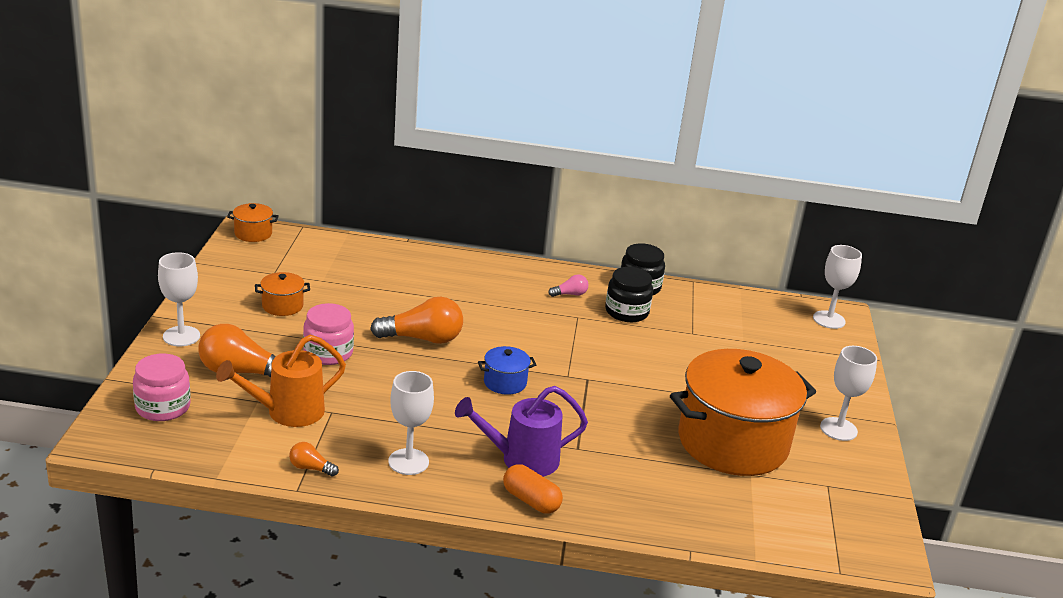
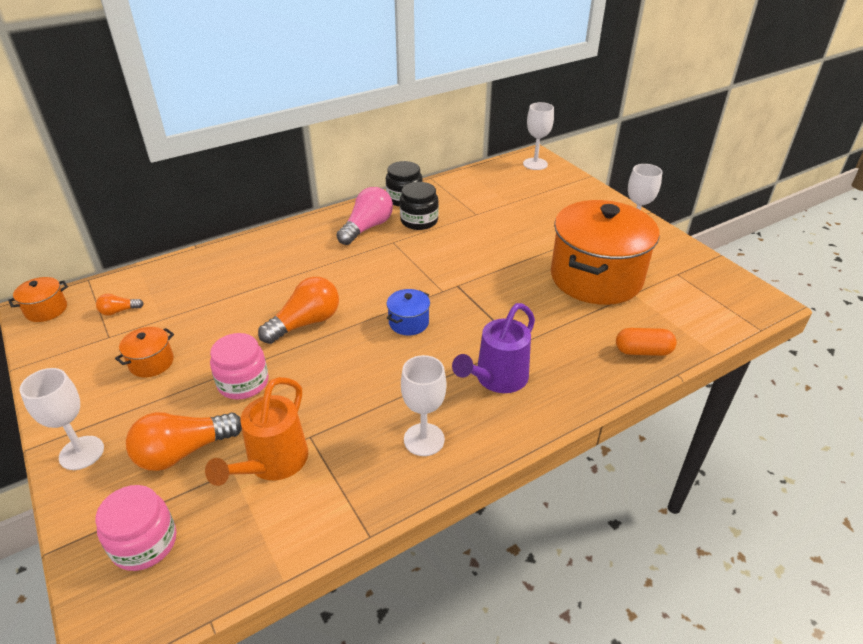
camera: 35 degrees left, 10 degrees up
orange light bulb [289,442,339,477] -> orange light bulb moved to [96,294,144,315]
orange capsule [503,464,563,514] -> orange capsule moved to [616,328,677,356]
pink light bulb [548,274,588,297] -> pink light bulb [336,187,393,245], size x2.05

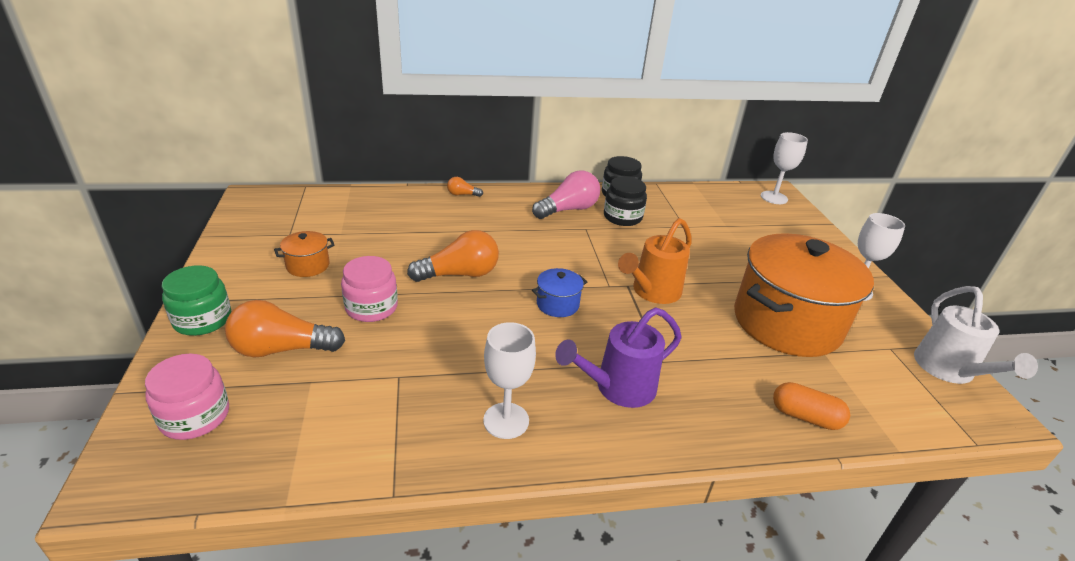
camera: 20 degrees right, 5 degrees down
orange pot [8,277,68,322] -> none
white goblet [19,368,104,470] -> green jar [162,265,232,336]
orange light bulb [96,294,144,315] -> orange light bulb moved to [447,177,483,197]
orange watering can [205,377,308,486] -> orange watering can moved to [618,218,692,304]
none -> white watering can [914,286,1038,384]

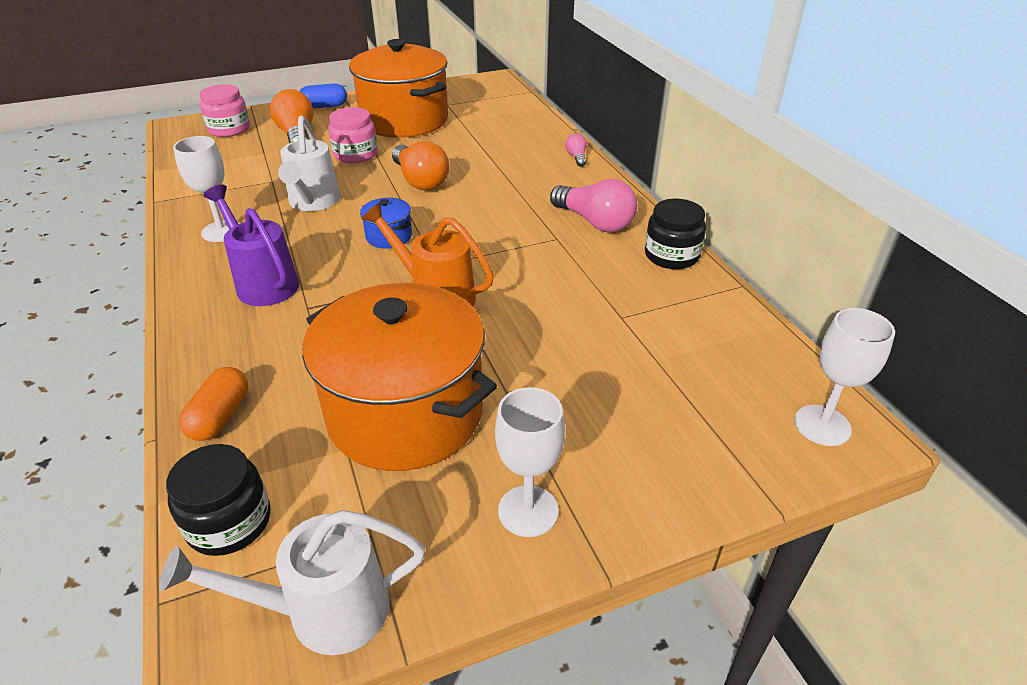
camera: 80 degrees right, 5 degrees up
green jar [162,265,232,336] -> blue capsule [300,83,347,109]
orange pot [274,231,335,277] -> orange pot [349,39,448,138], size x2.47
orange light bulb [447,177,483,197] -> pink light bulb [565,134,586,167]
black jar [604,177,647,226] -> black jar moved to [166,444,271,556]
none -> white watering can [278,116,340,211]

